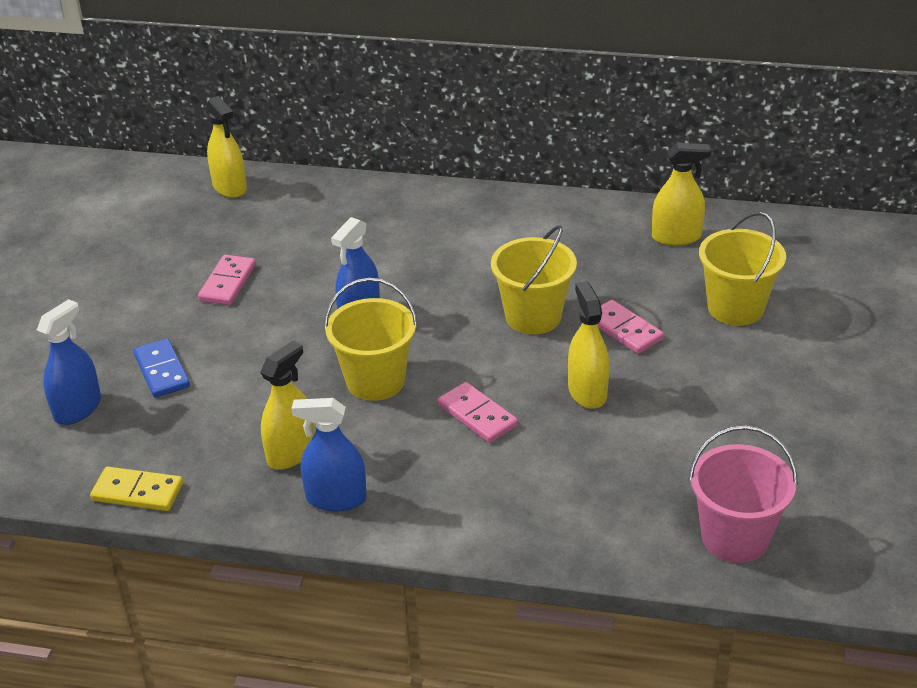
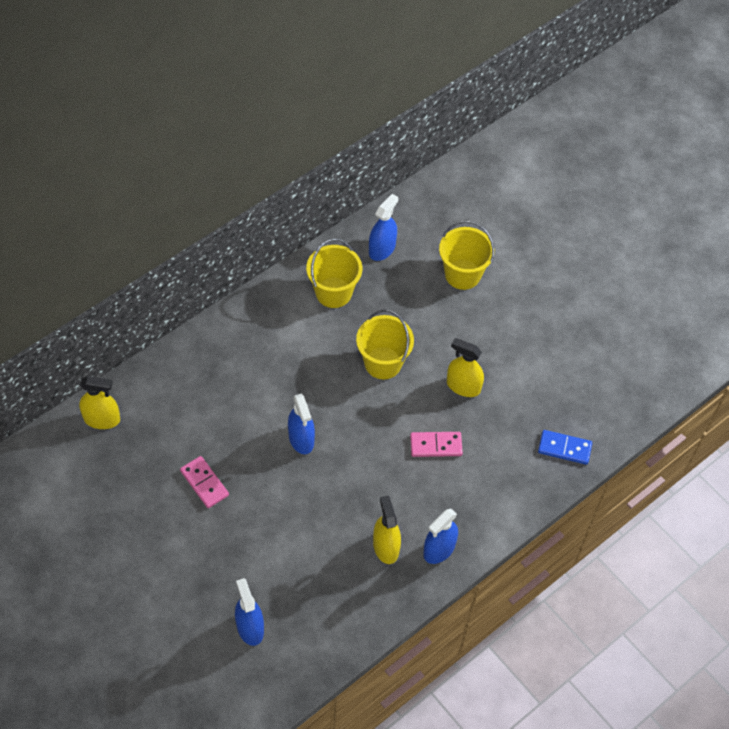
camera: 55 degrees left, 20 degrees up
yellow domino [90,466,183,511] -> none
blue domino [133,338,190,398] -> blue domino moved to [538,430,592,465]
yellow bucket [324,278,418,401] -> yellow bucket moved to [306,238,362,308]
pink domino [598,300,664,354] -> none
yellow spray bottle [652,143,711,246] -> blue spray bottle [369,194,398,261]
pink bucket [689,425,798,563] -> none

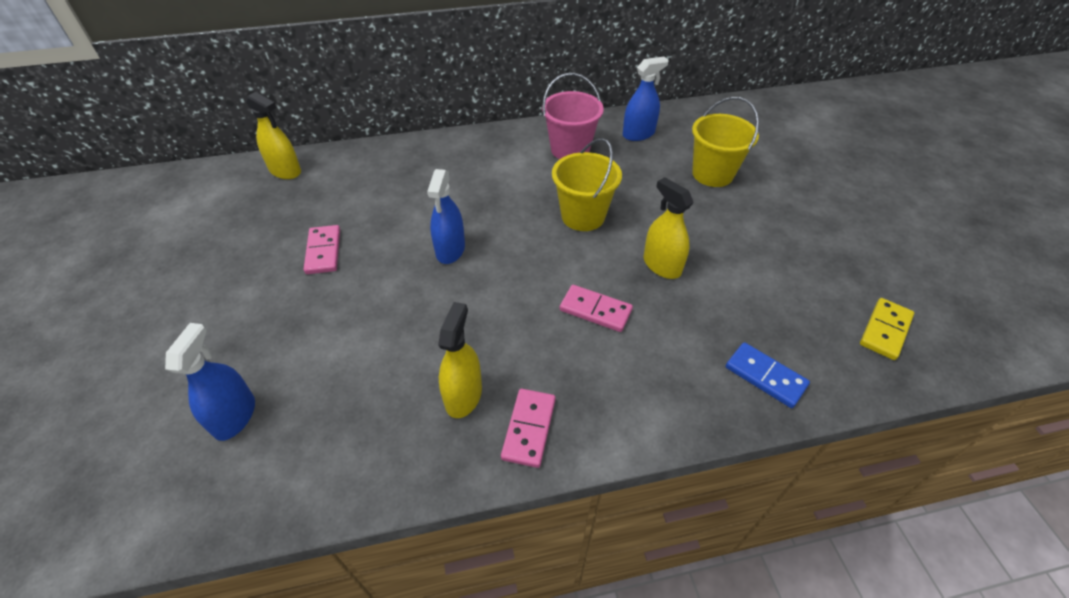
camera: 30 degrees right, 10 degrees down
yellow bucket [306,238,362,308] -> pink bucket [542,73,604,159]
blue spray bottle [423,509,458,564] -> pink domino [501,389,556,468]
none -> yellow domino [860,298,914,360]

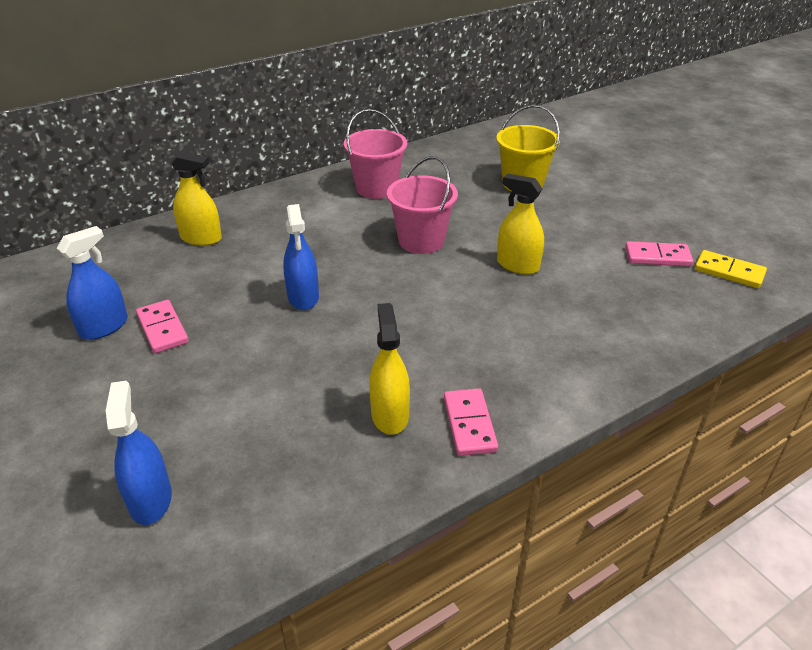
camera: 20 degrees left, 10 degrees down
yellow spray bottle [246,92,301,179] -> yellow spray bottle moved to [171,151,222,246]
yellow bucket [552,138,622,231] -> pink bucket [387,156,458,254]
pink domino [560,285,633,332] -> pink domino moved to [625,241,693,266]
blue spray bottle [623,57,669,141] -> blue spray bottle moved to [57,226,128,340]
blue domino [726,342,810,408] -> none
yellow domino [860,298,914,360] -> yellow domino turned 75 degrees counterclockwise [695,250,767,288]

